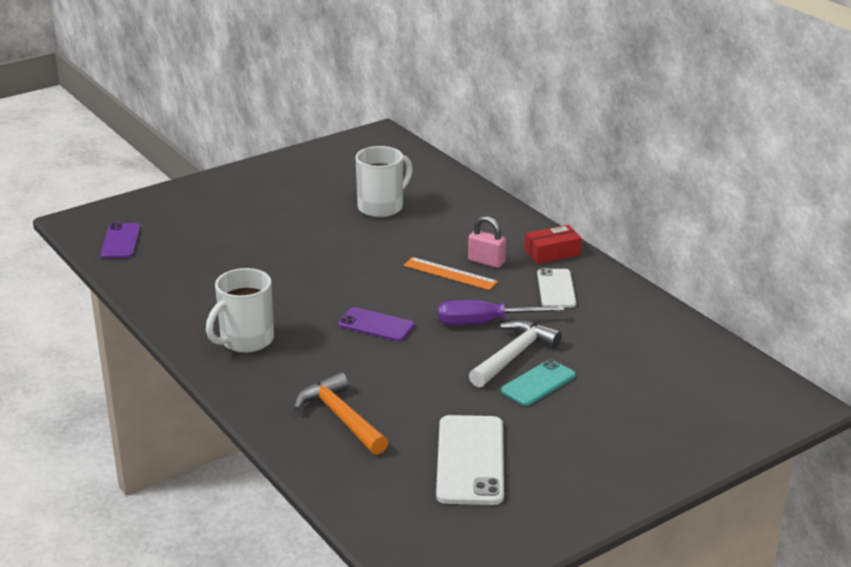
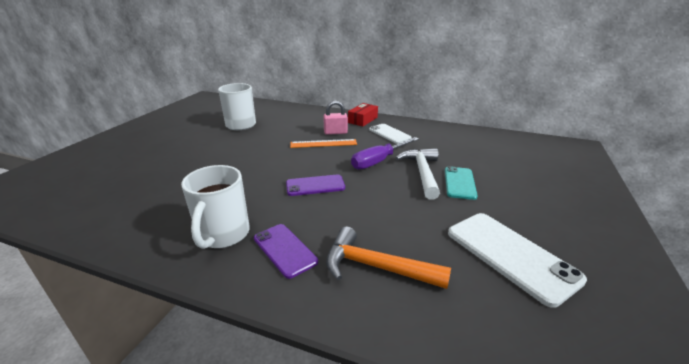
camera: 35 degrees left, 0 degrees up
purple phone [100,223,140,258] -> purple phone moved to [254,224,318,279]

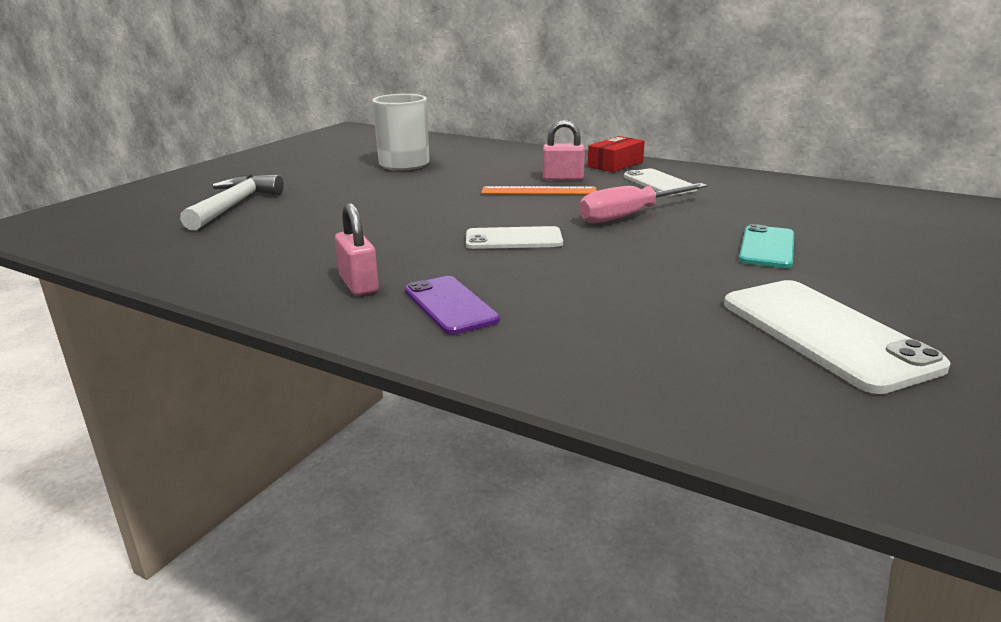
camera: 10 degrees right, 5 degrees down
white mug [181,165,250,249] -> pink padlock [335,203,379,296]
purple phone [286,174,345,196] -> white phone [466,226,563,249]
orange hammer [326,227,451,289] -> none
purple screwdriver [351,137,419,170] -> pink screwdriver [579,183,707,223]
white hammer [396,148,440,200] -> white hammer moved to [180,174,284,230]

